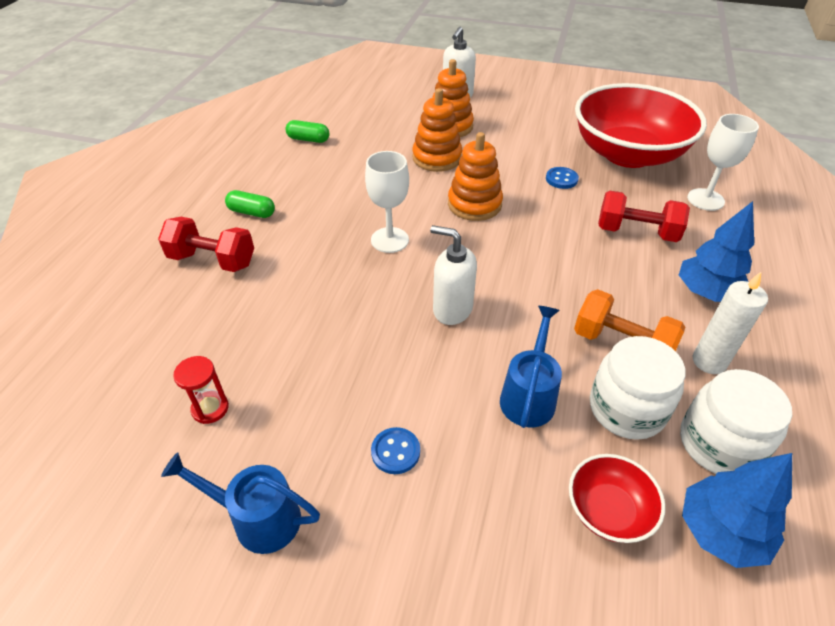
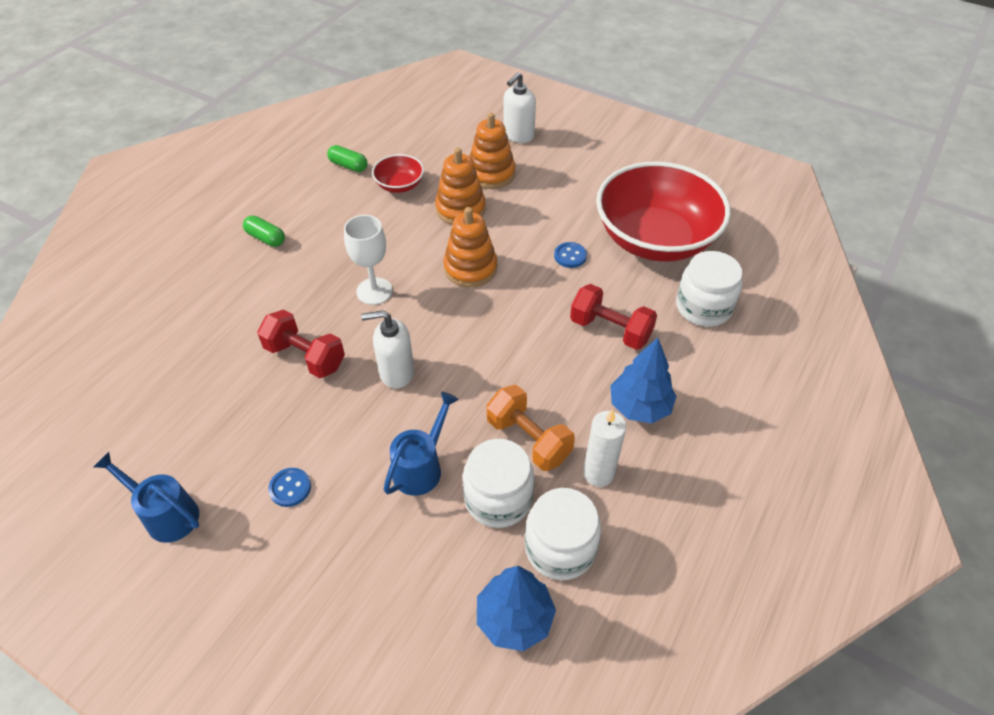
camera: 15 degrees right, 5 degrees up
red dumbbell [158,217,254,272] -> red dumbbell moved to [257,310,345,378]
red hourglass [173,356,229,424] -> none
white soap dispenser [430,225,477,325] -> white soap dispenser turned 45 degrees counterclockwise [361,310,414,389]
red bowl [569,454,665,543] -> red bowl moved to [372,154,424,193]
white goblet [687,114,759,211] -> white jar [676,251,743,327]

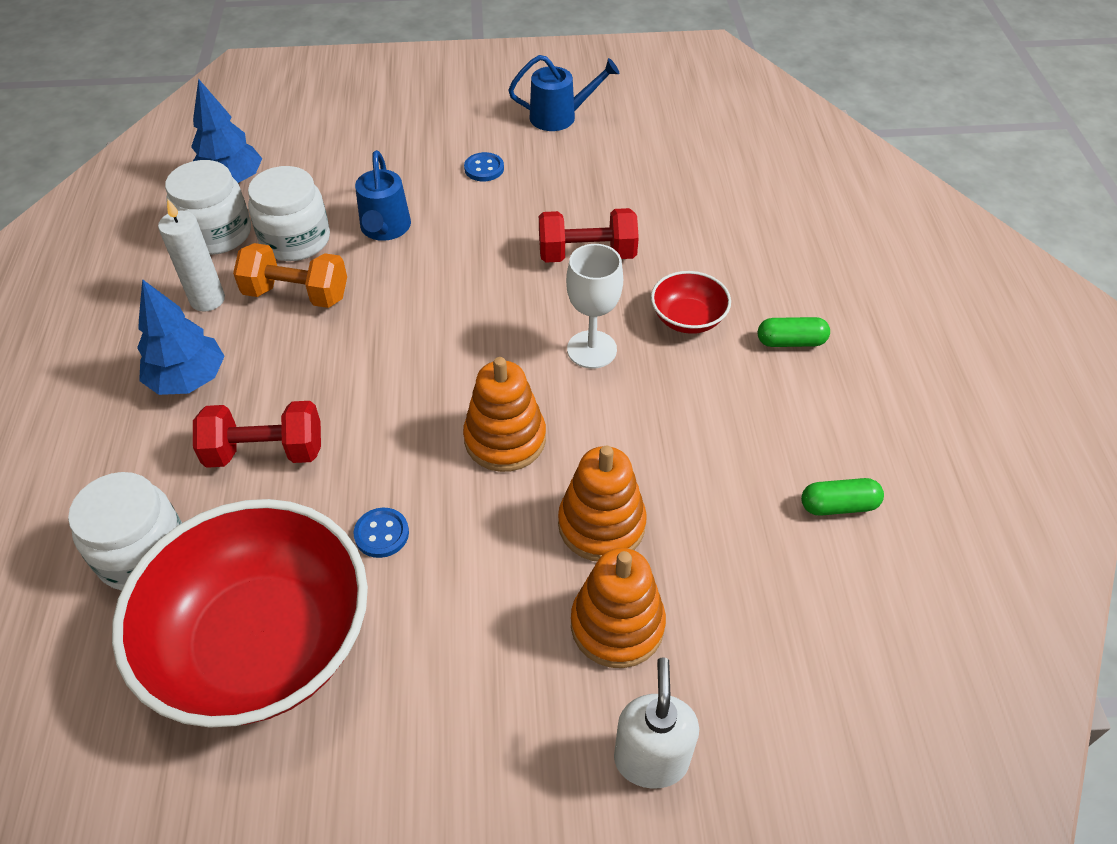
camera: 145 degrees right, 0 degrees up
white soap dispenser [361,310,414,389] -> none
red bowl [372,154,424,193] -> red bowl moved to [651,271,731,334]

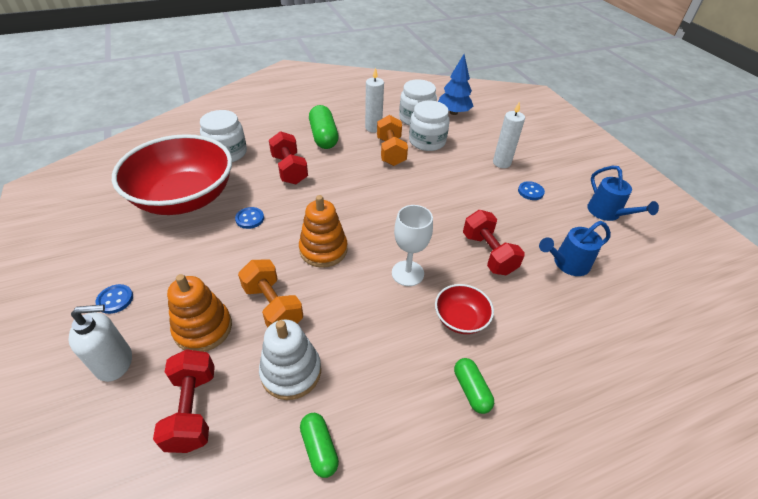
camera: 70 degrees right, 5 degrees down
blue tree [137,279,225,395] -> green capsule [309,105,339,149]
blue watering can [355,150,411,241] -> blue watering can moved to [539,221,611,276]
orange stacking toy [558,446,647,561] -> orange dumbbell [238,259,303,327]
none -> blue button [95,284,133,314]
none -> red dumbbell [153,349,215,453]
none -> white stacking toy [259,319,321,400]
none -> white candle [493,101,525,168]

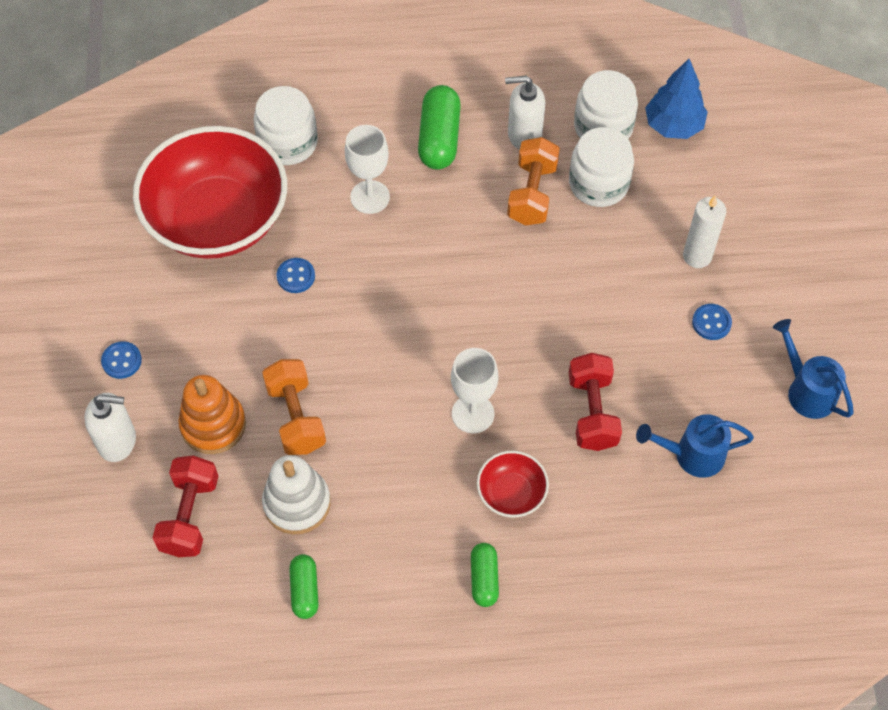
camera: 20 degrees right, 15 degrees up
red dumbbell [269,131,308,184] -> white goblet [345,125,390,214]
orange stacking toy [299,195,347,268] -> none
white candle [365,67,384,133] -> white soap dispenser [505,76,545,150]
blue watering can [587,166,659,221] -> blue watering can turned 150 degrees clockwise [773,319,854,419]

